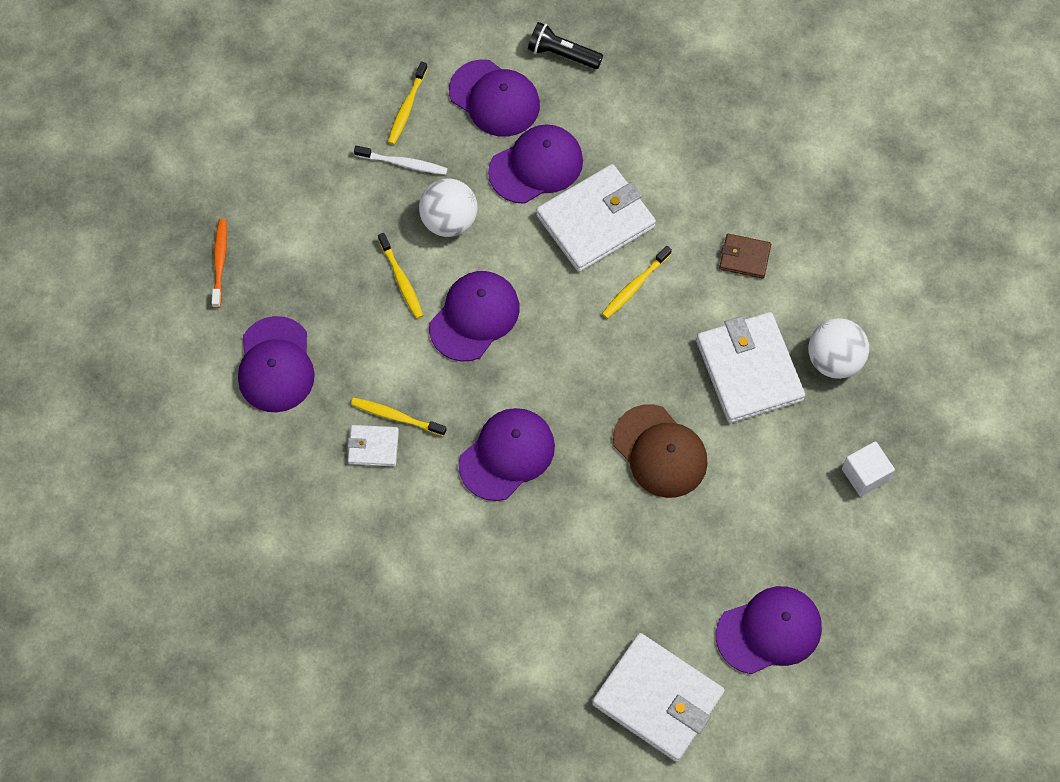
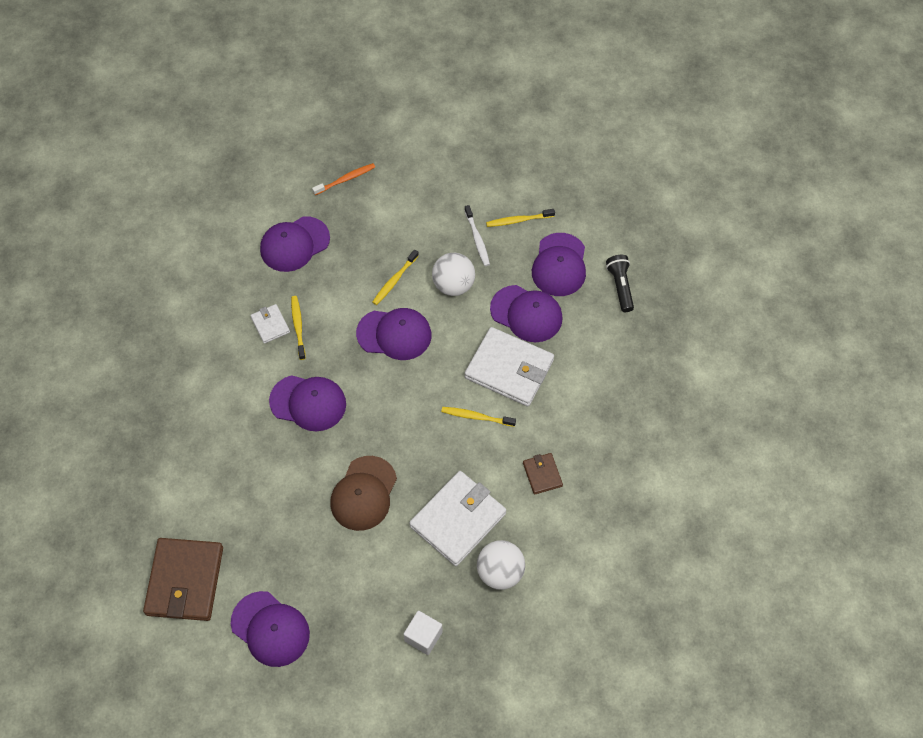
camera: 60 degrees right, 5 degrees down
white wallet [592,633,725,762] -> brown wallet [143,538,223,621]

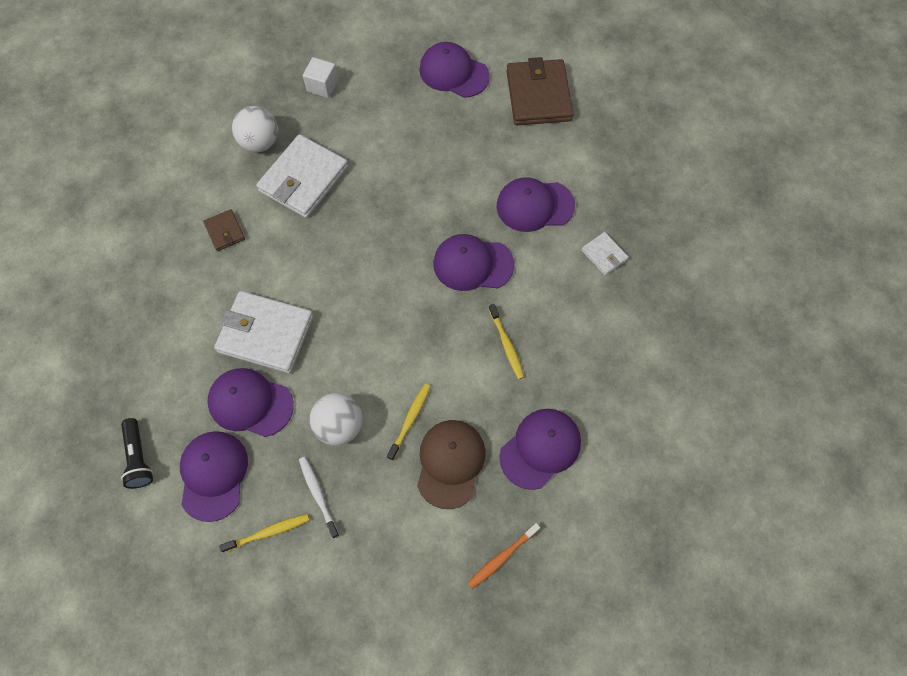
camera: 170 degrees right, 5 degrees up
white wallet [250,304,290,344] -> white wallet moved to [581,232,629,276]
brown cap [330,456,397,531] -> brown cap moved to [417,420,486,509]
purple cap [356,308,432,360] -> purple cap moved to [497,177,575,232]
yellow toothbrush [441,407,516,427] -> none

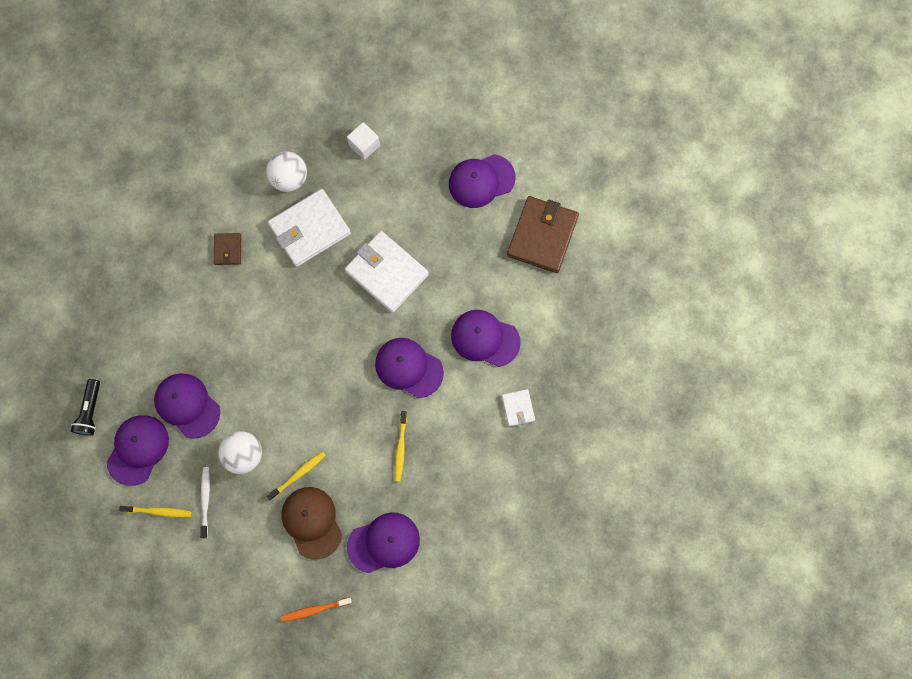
camera: 25 degrees right, 10 degrees up
white wallet [214,291,313,373] -> white wallet moved to [345,231,429,313]
brown cap [417,420,486,509] -> brown cap turned 60 degrees counterclockwise [281,487,342,560]
purple cap [419,42,490,98] -> purple cap turned 75 degrees counterclockwise [449,154,516,208]

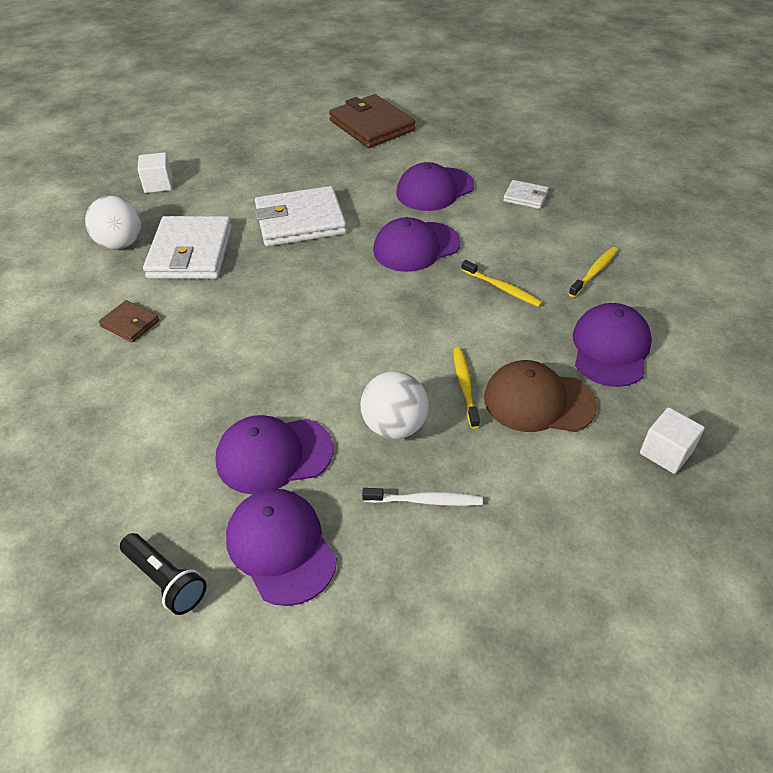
camera: 55 degrees left, 30 degrees down
yellow toothbrush [119,506,192,517] -> yellow toothbrush moved to [569,247,618,297]
white toothbrush [200,467,210,538] -> white toothbrush turned 150 degrees clockwise [362,488,483,506]
orange toothbrush [281,597,352,622] -> white cube [640,407,705,474]
purple cap [449,154,516,208] -> none

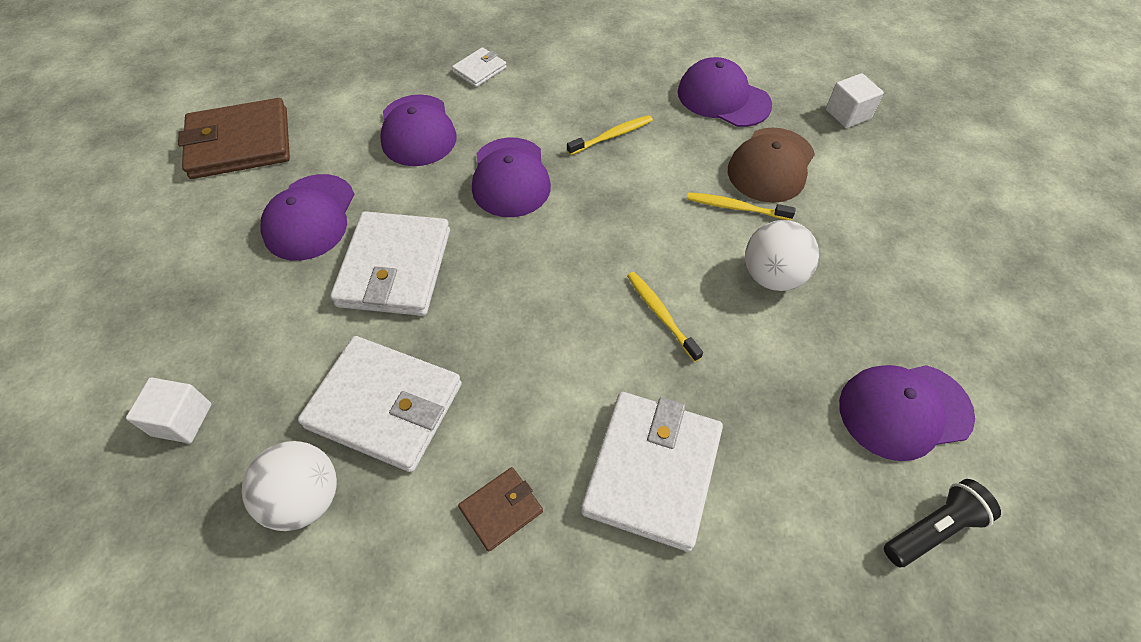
camera: 70 degrees left, 10 degrees up
purple cap [215,415,333,494] -> purple cap moved to [260,174,355,261]
white toothbrush [362,488,483,506] -> none
yellow toothbrush [569,247,618,297] -> yellow toothbrush moved to [627,272,703,362]
none -> white wallet [581,392,723,552]

